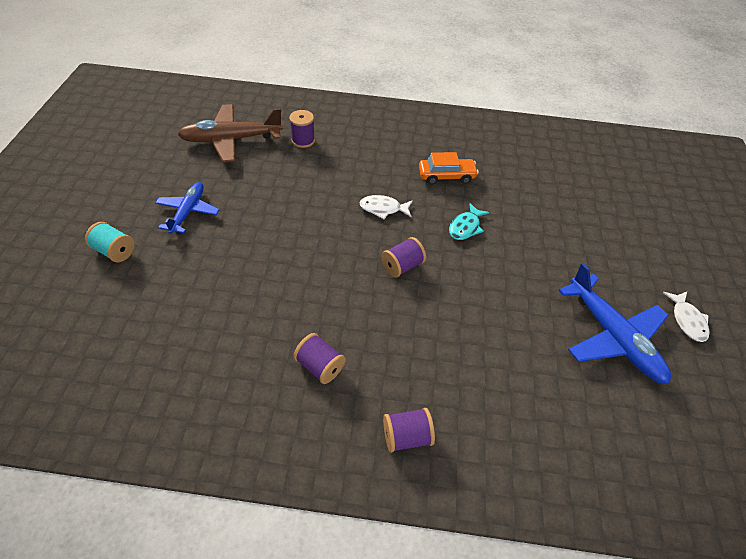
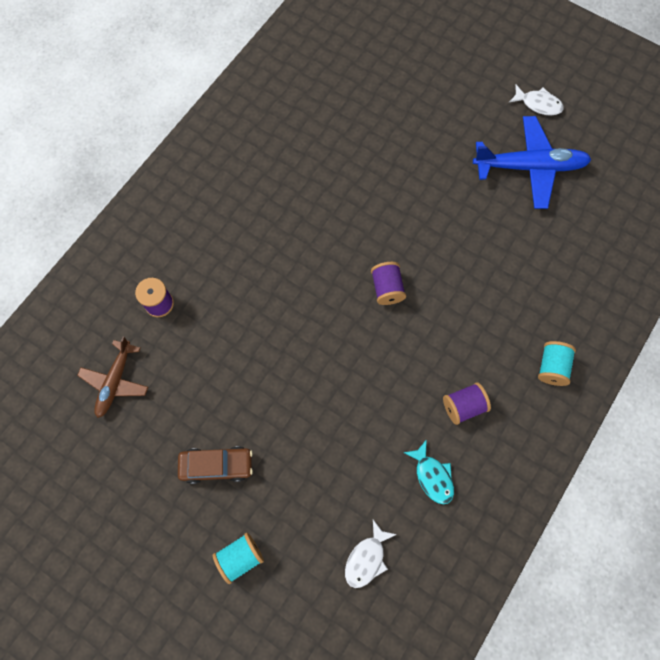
camera: 60 degrees left, 20 degrees up
blue plane [155,182,220,234] -> brown car [178,446,253,484]
brown plane [178,104,283,163] -> brown plane [77,337,148,418], size x0.62
white fish [360,195,413,219] -> white fish moved to [345,520,397,588]
purple spool [383,408,435,453] -> turquoise spool [538,341,576,386]
orange car [419,152,479,185] -> none
turquoise fish [449,203,490,240] -> turquoise fish moved to [403,439,454,504]

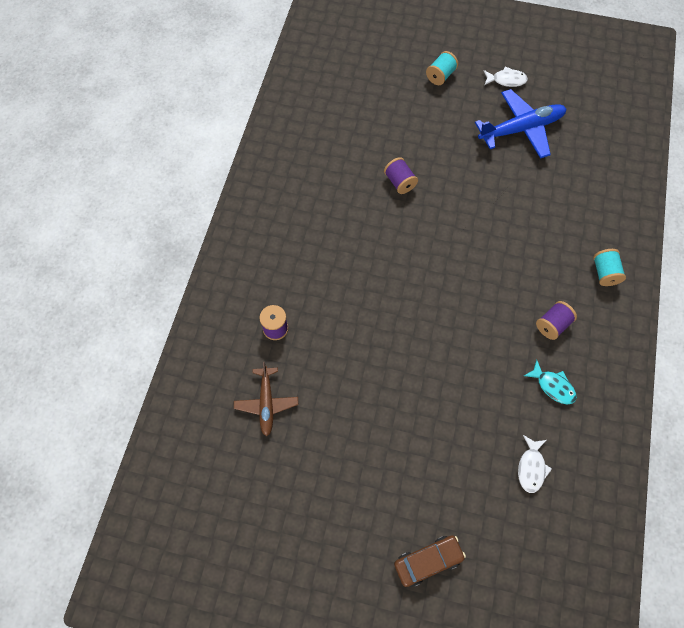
camera: 20 degrees left, 5 degrees down
brown car [178,446,253,484] -> brown car moved to [394,535,466,587]
turquoise spool [213,533,264,584] -> turquoise spool moved to [426,51,458,85]
purple spool [371,262,406,305] -> purple spool moved to [384,157,418,194]

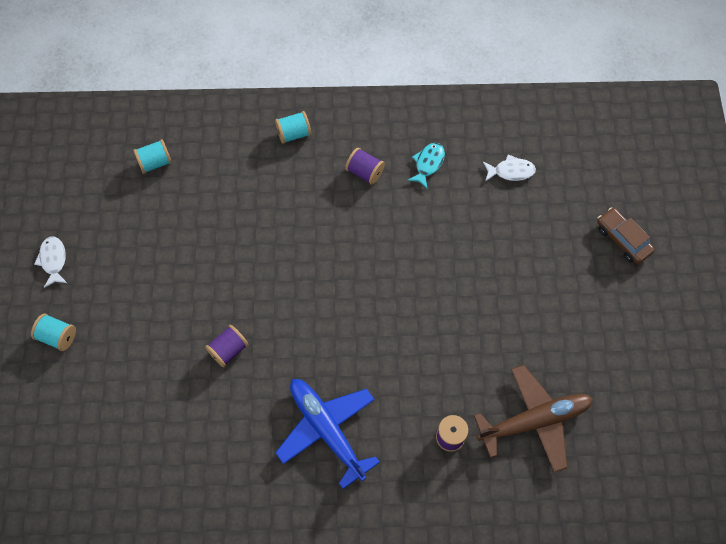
camera: 105 degrees left, 0 degrees up
brown plane [234,362,298,436] -> brown plane [474,365,593,473], size x1.61
blue plane [475,89,566,159] -> blue plane moved to [275,379,380,489]
none -> turquoise spool [133,139,172,174]

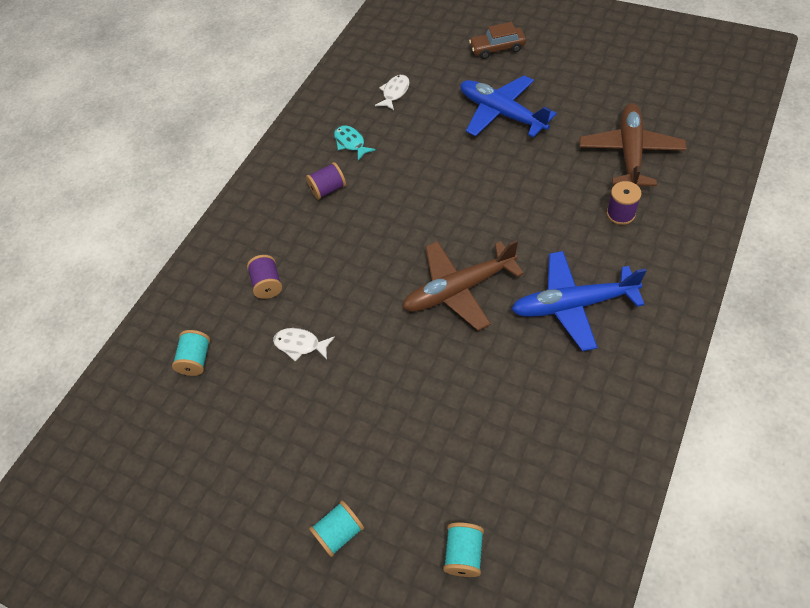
camera: 55 degrees left, 10 degrees down
white fish [34,236,67,288] -> white fish moved to [273,328,335,361]
purple spool [205,325,249,367] -> purple spool moved to [247,255,282,299]
turquoise spool [275,111,311,144] -> turquoise spool moved to [443,522,484,577]
none -> brown plane [402,240,524,331]
none -> blue plane [460,75,557,137]

